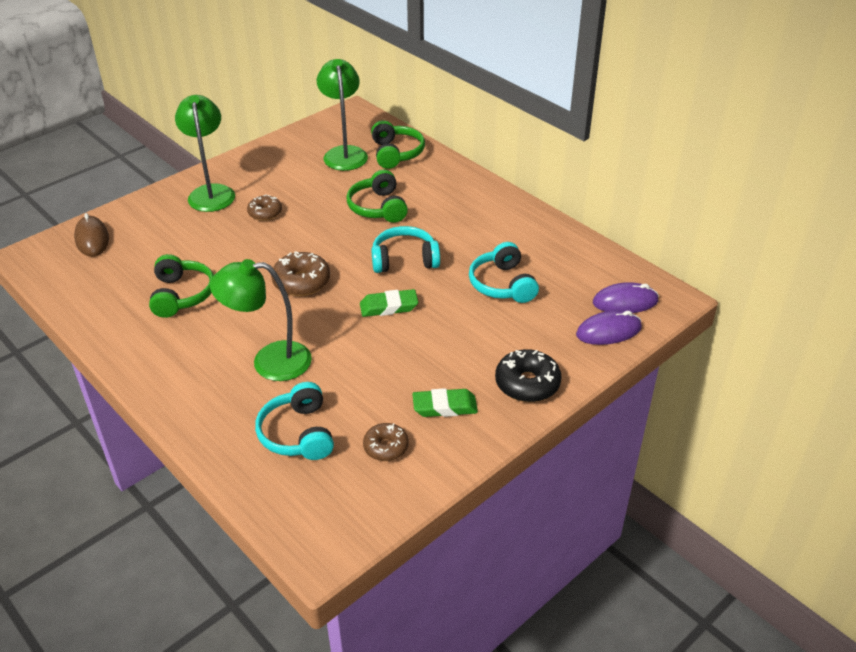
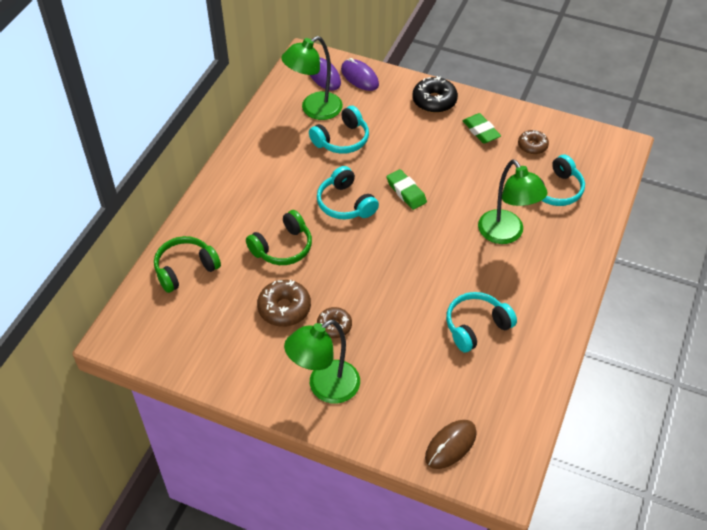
camera: 115 degrees left, 10 degrees up
green headphones [149,254,214,318] -> turquoise headphones [446,292,517,352]
brown donut [271,251,330,296] -> brown donut moved to [257,280,311,327]
green lamp [317,59,368,171] -> green lamp moved to [281,36,343,120]

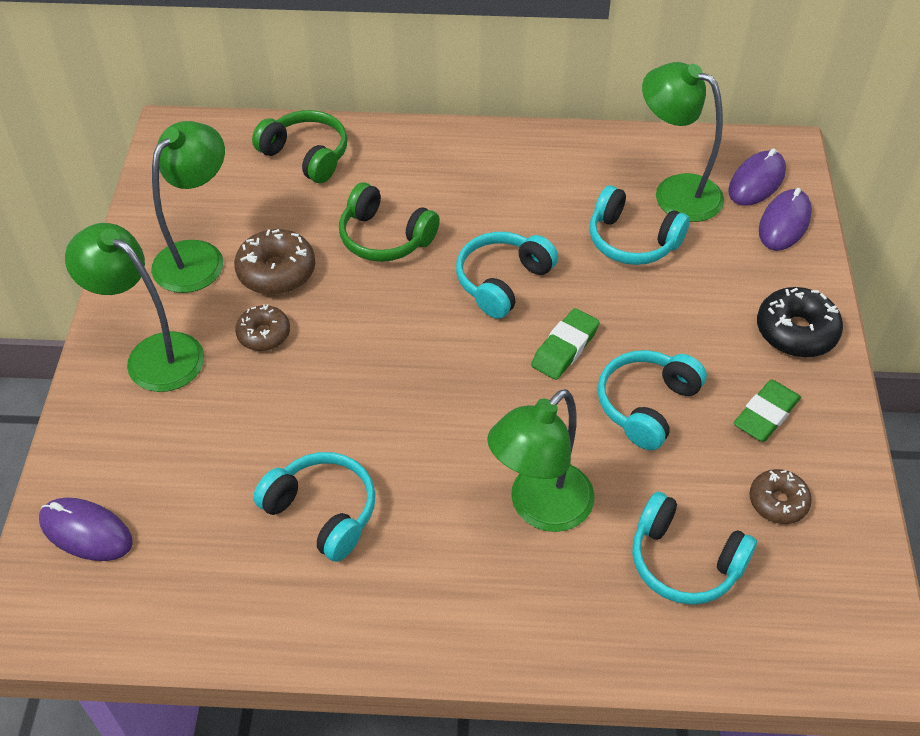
camera: 70 degrees right, 0 degrees up
brown mouse [425,420,477,469] -> purple mouse [39,498,133,561]
none -> green lamp [151,121,225,293]
none -> turquoise headphones [598,350,707,450]

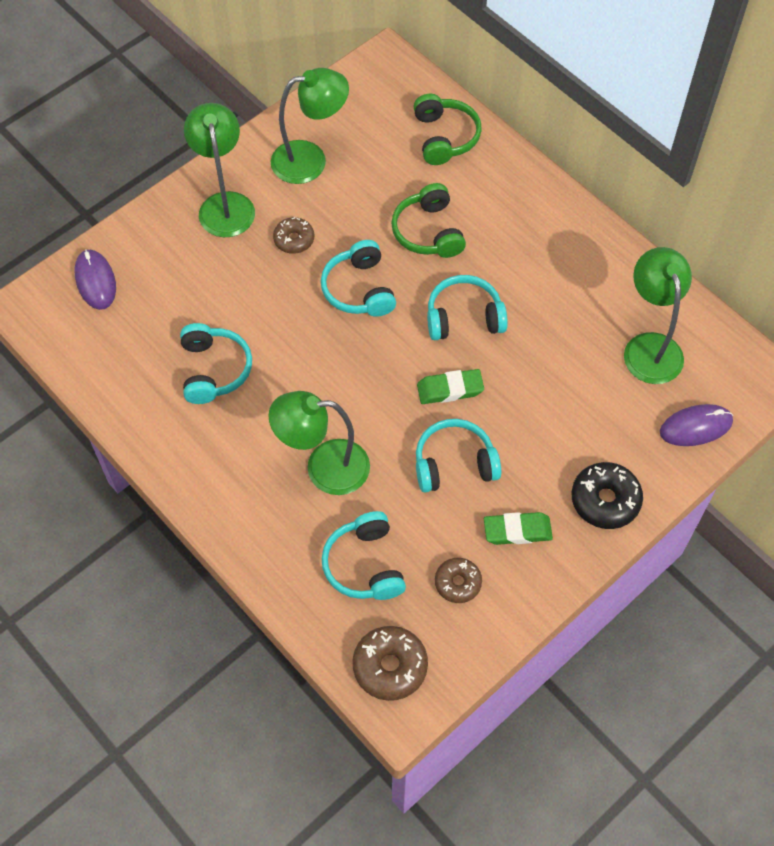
camera: 45 degrees right, 10 degrees up
brown donut [234,229,315,295] -> brown donut moved to [353,626,428,701]
turquoise headphones [589,185,690,265] -> turquoise headphones moved to [321,240,396,317]
purple mouse [728,148,786,206] -> none

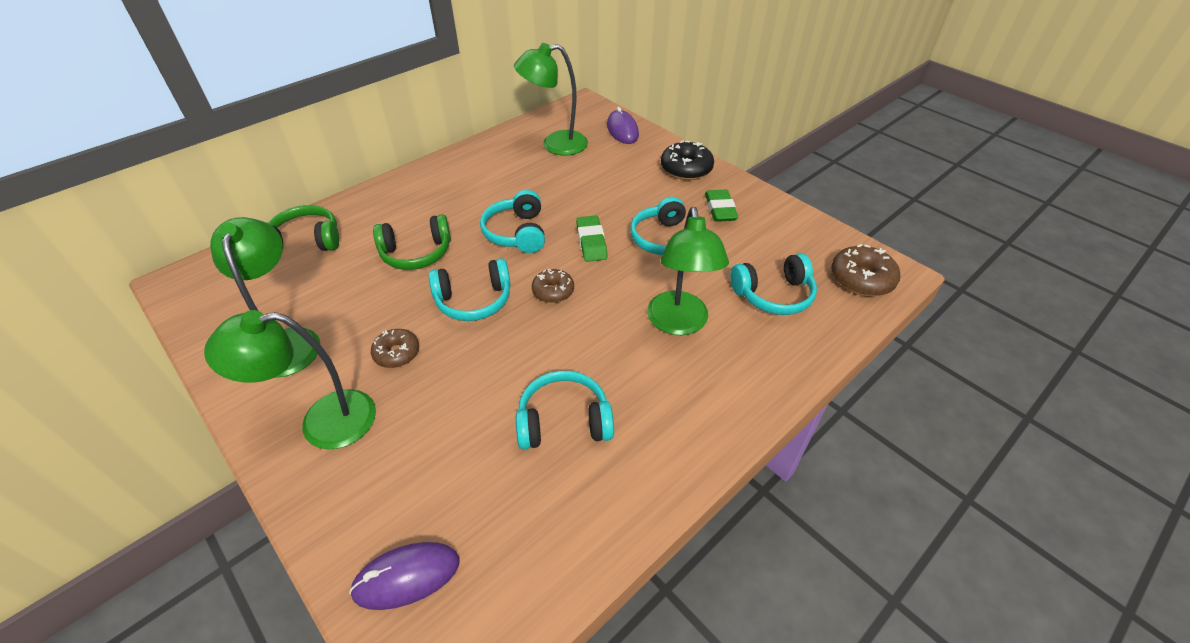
camera: 90 degrees left, 15 degrees down
brown donut [435,558,482,603] -> brown donut moved to [532,269,574,303]

